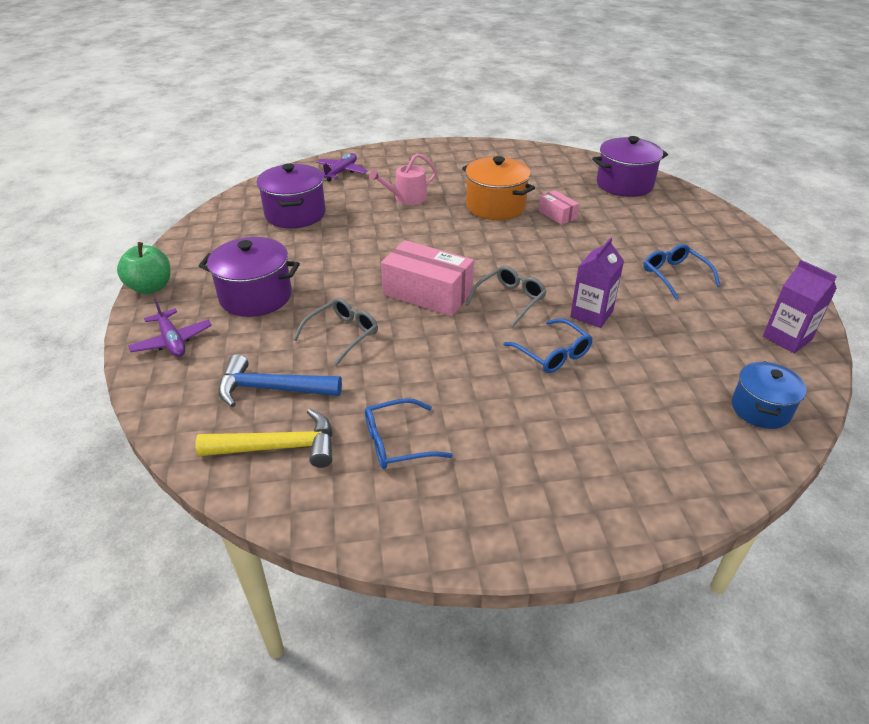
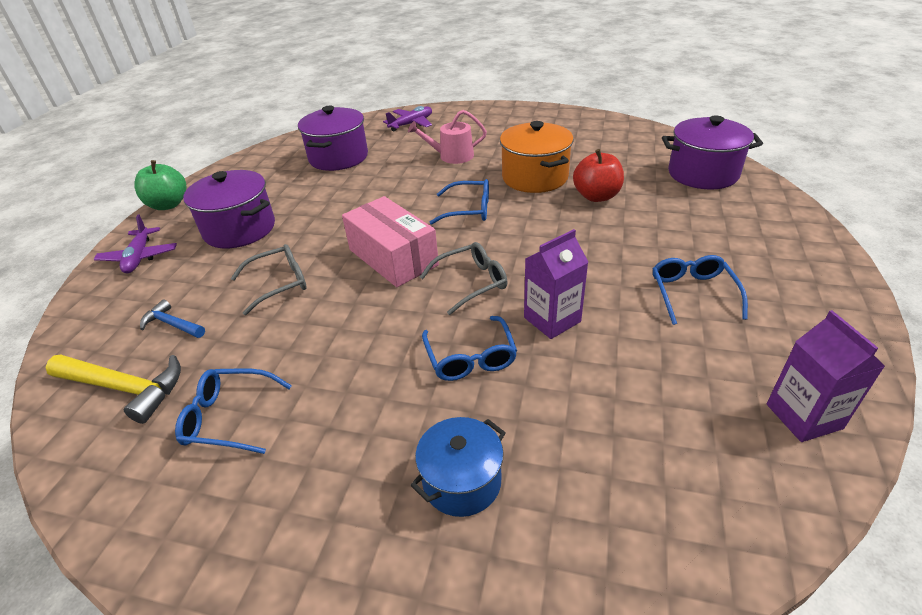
camera: 25 degrees right, 0 degrees up
blue hammer [218,354,342,407] -> blue hammer [140,299,205,338], size x0.58
pink box [538,190,579,225] -> red apple [573,149,624,202]
blue pot [732,361,807,429] -> blue pot moved to [410,417,506,517]
none -> blue glasses [429,179,489,225]

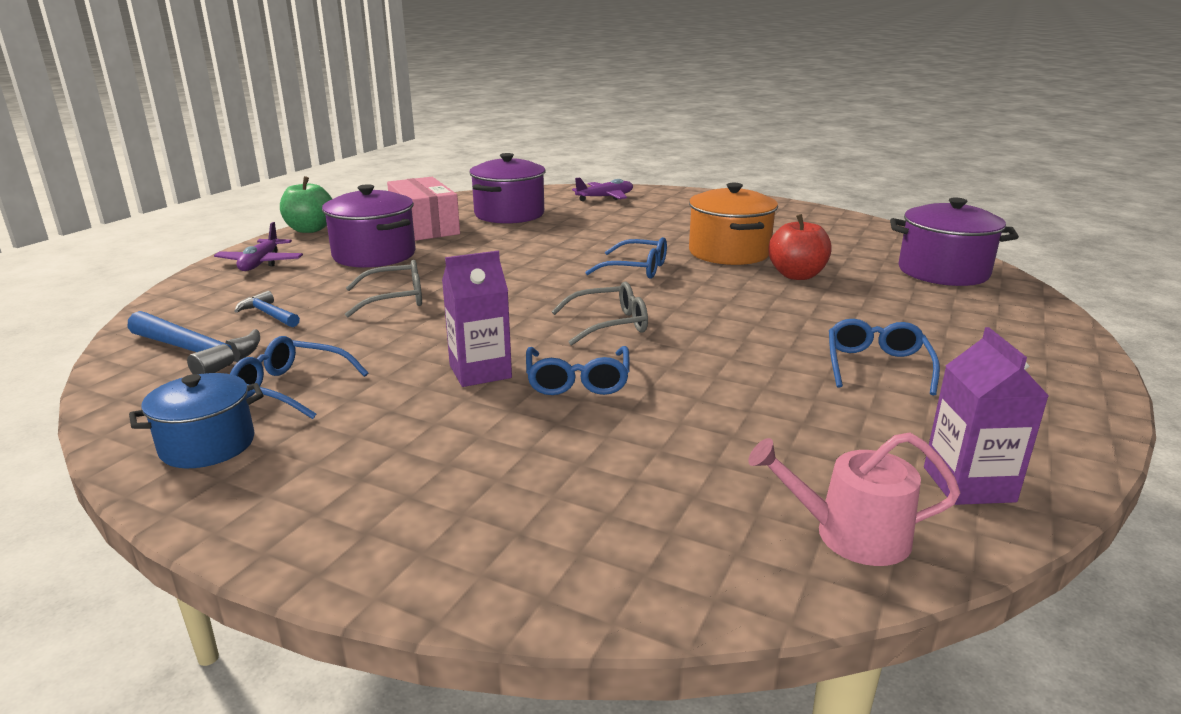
camera: 10 degrees right, 15 degrees down
yellow hammer [45,354,181,424] -> blue hammer [128,311,260,374]
pink box [342,196,439,287] -> pink box moved to [387,177,460,241]
pink watering can [408,110,487,164] -> pink watering can moved to [748,432,960,566]
blue pot [410,417,506,517] -> blue pot moved to [129,373,263,468]
purple carton [524,229,588,339] -> purple carton moved to [442,251,512,387]

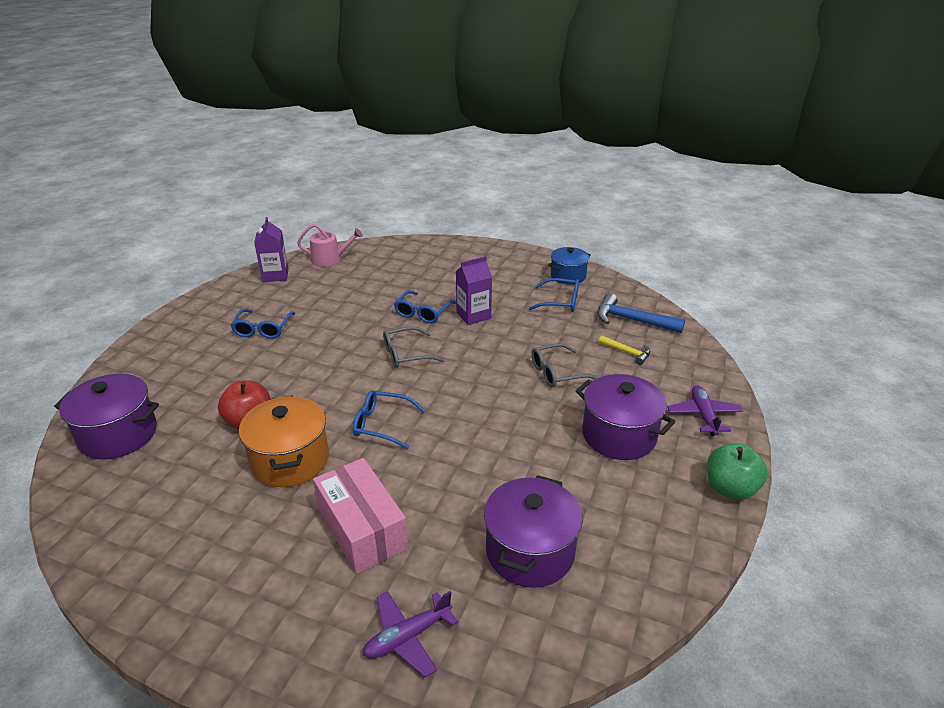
camera: 175 degrees right, 10 degrees up
blue hammer [235,291,300,327] -> yellow hammer [598,335,650,365]
pink box [387,177,460,241] -> pink box moved to [313,458,408,574]
blue glasses [526,346,629,395] -> blue glasses turned 150 degrees counterclockwise [394,290,456,324]

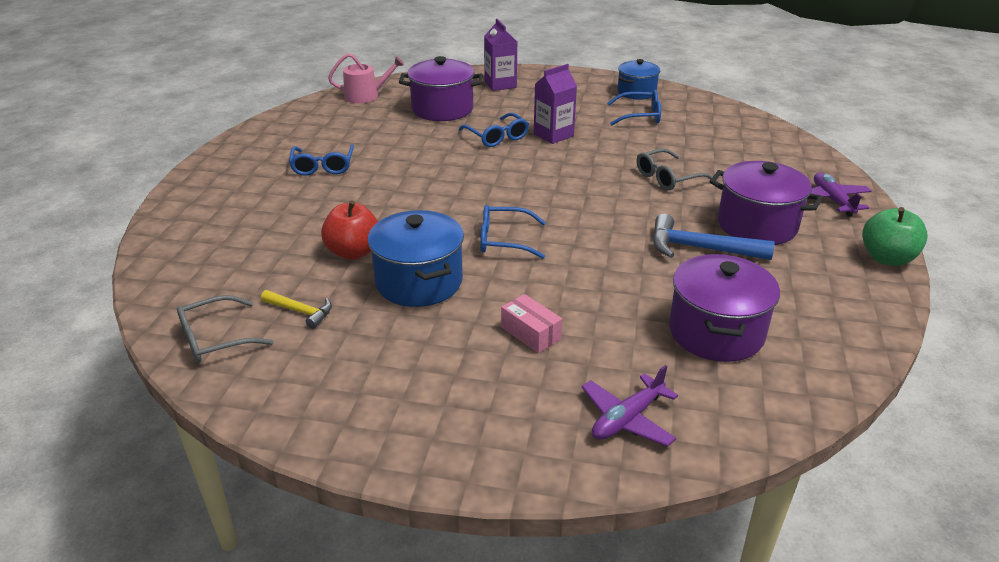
camera: 10 degrees left, 0 degrees up
purple pot [54,374,159,460] -> purple pot moved to [399,56,483,121]
orange pot [239,395,329,487] -> blue pot [368,210,464,307]
purple carton [254,217,288,282] -> purple carton moved to [484,19,517,91]
pink box [313,458,408,574] -> pink box [501,294,562,353], size x0.52
grey glasses [383,326,445,368] -> grey glasses moved to [177,295,274,363]
blue glasses [394,290,456,324] -> blue glasses turned 45 degrees counterclockwise [459,113,529,147]
blue hammer [597,293,685,333] -> blue hammer moved to [653,214,775,260]
yellow hammer [598,335,650,365] -> yellow hammer moved to [261,290,332,329]

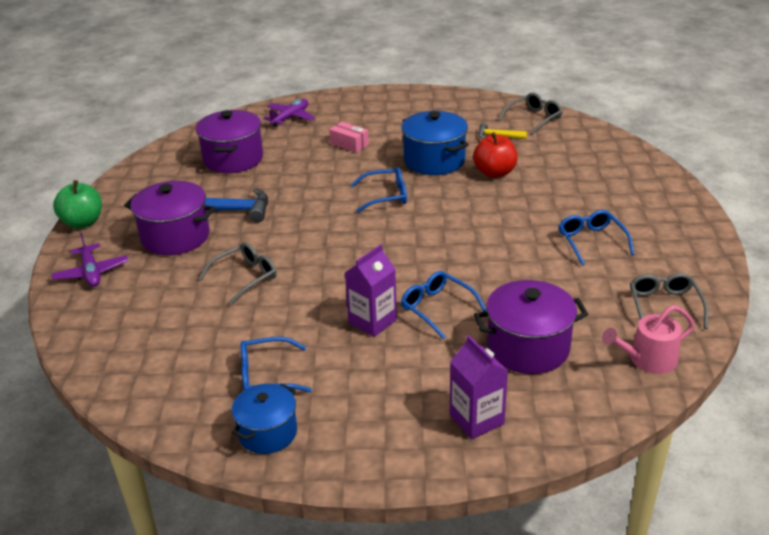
camera: 170 degrees right, 0 degrees up
none -> grey glasses [630,273,709,329]

